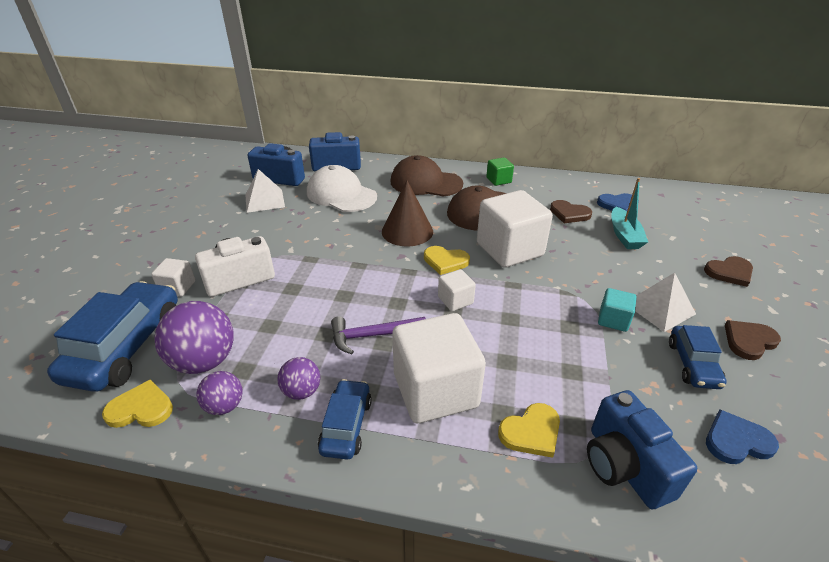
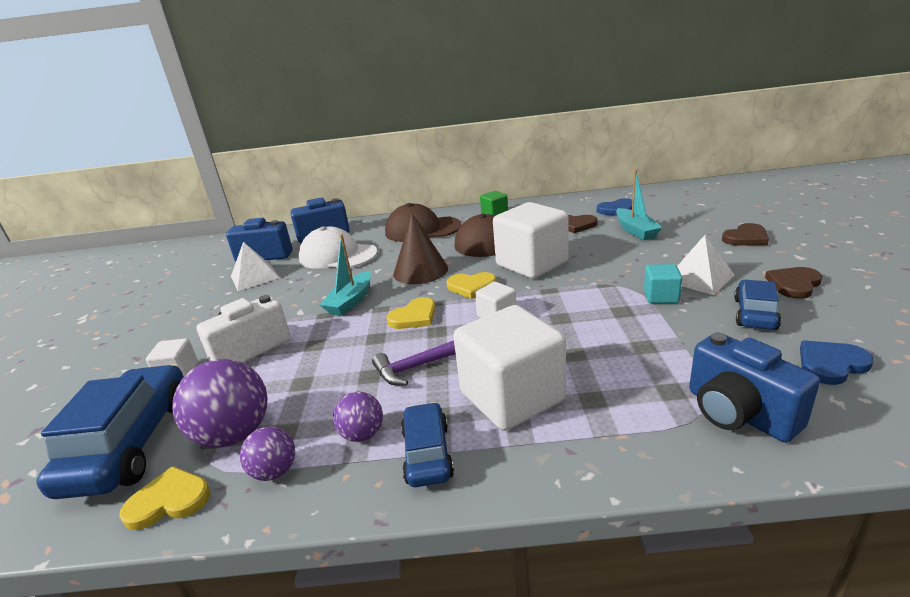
camera: 10 degrees left, 10 degrees down
yellow heart [498,403,560,458] -> yellow heart moved to [387,297,436,329]
blue car [669,325,727,389] -> blue car turned 150 degrees counterclockwise [734,280,781,330]
none -> turquoise boat [320,234,371,316]

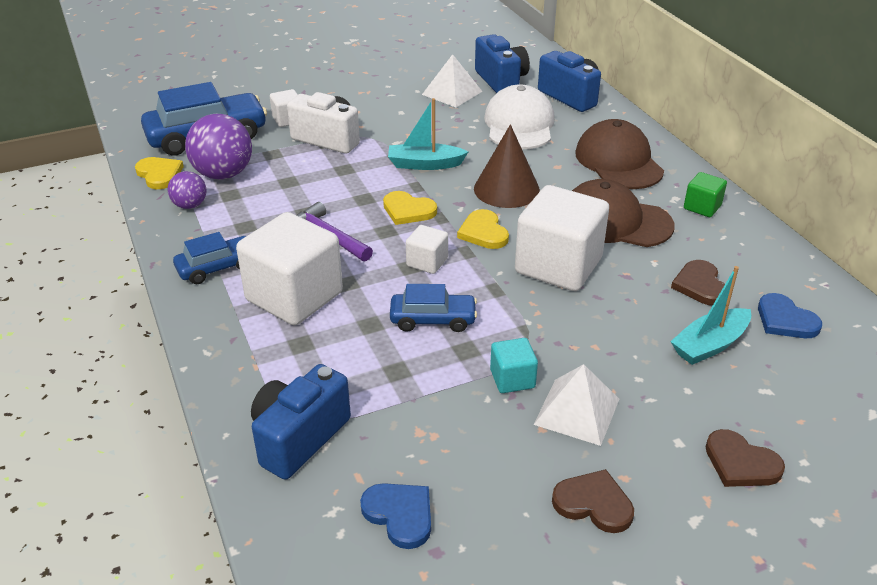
camera: 65 degrees right, 10 degrees up
purple ball [333,392,383,442] -> none
blue car [734,280,781,330] -> blue car moved to [390,284,477,332]

